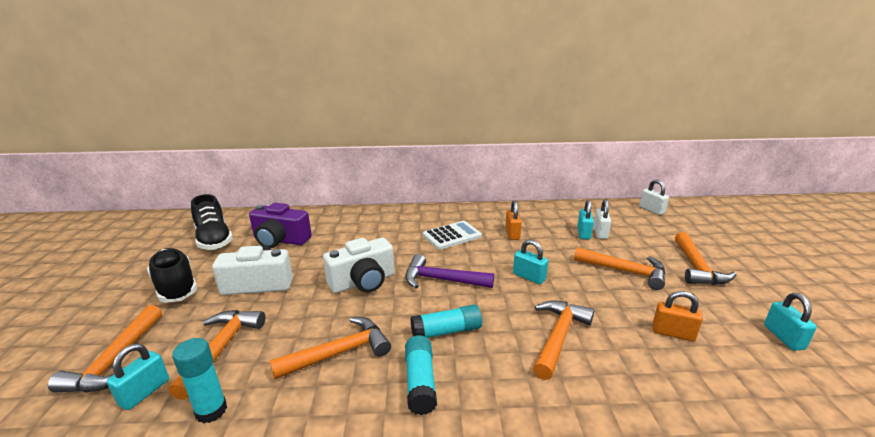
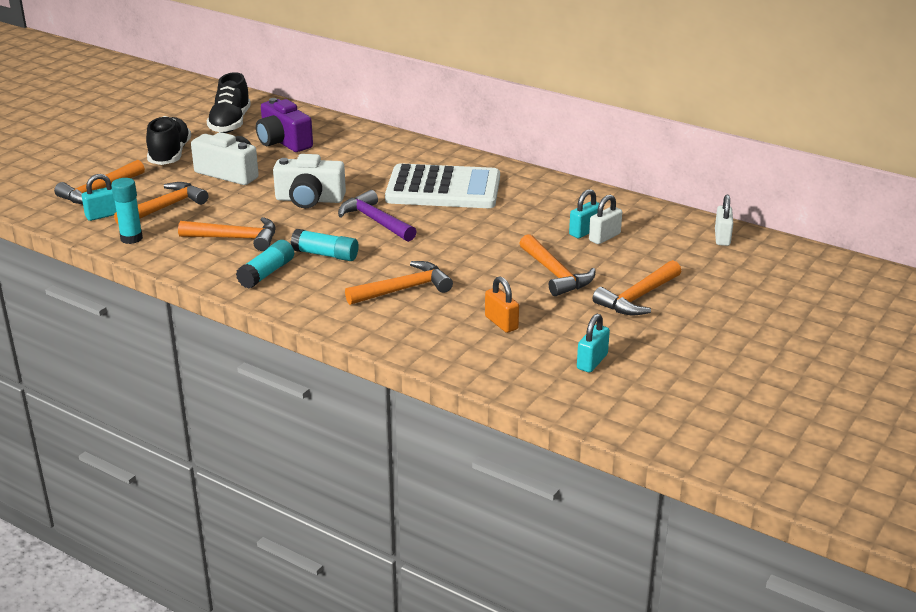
camera: 35 degrees right, 5 degrees up
white calculator [423,221,482,250] -> white calculator [385,163,500,208], size x1.77
orange padlock [505,200,522,240] -> none
turquoise padlock [513,239,548,284] -> none

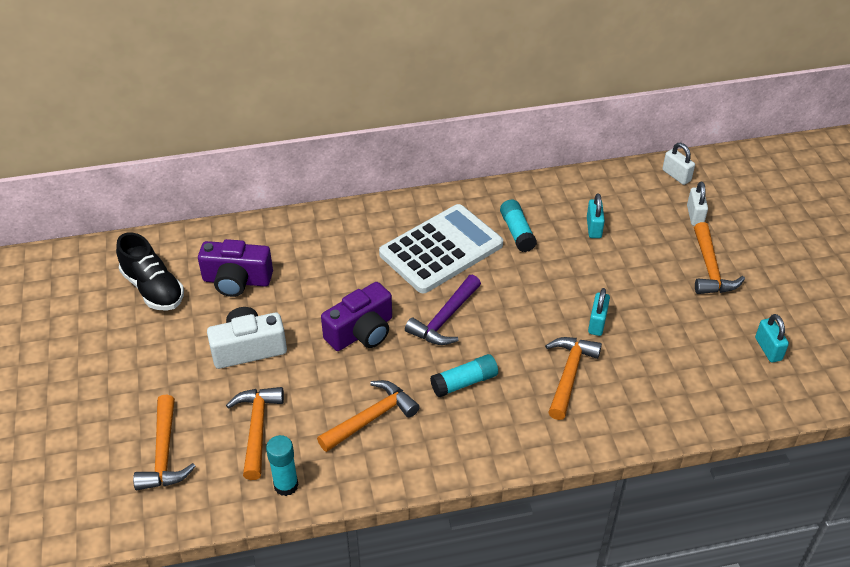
camera: 45 degrees left, 15 degrees up
turquoise padlock [82,174,116,221] -> turquoise padlock moved to [588,288,610,336]
black shoe [146,116,191,165] -> none
turquoise glue stick [236,240,294,289] -> turquoise glue stick moved to [500,199,537,252]
white camera [273,154,346,208] -> purple camera [321,282,392,351]
purple hammer [338,190,417,242] -> purple hammer turned 60 degrees counterclockwise [405,275,481,345]
orange padlock [485,276,519,333] -> none
orange hammer [519,234,596,296] -> none
white padlock [589,195,622,244] -> white padlock moved to [687,181,708,226]

